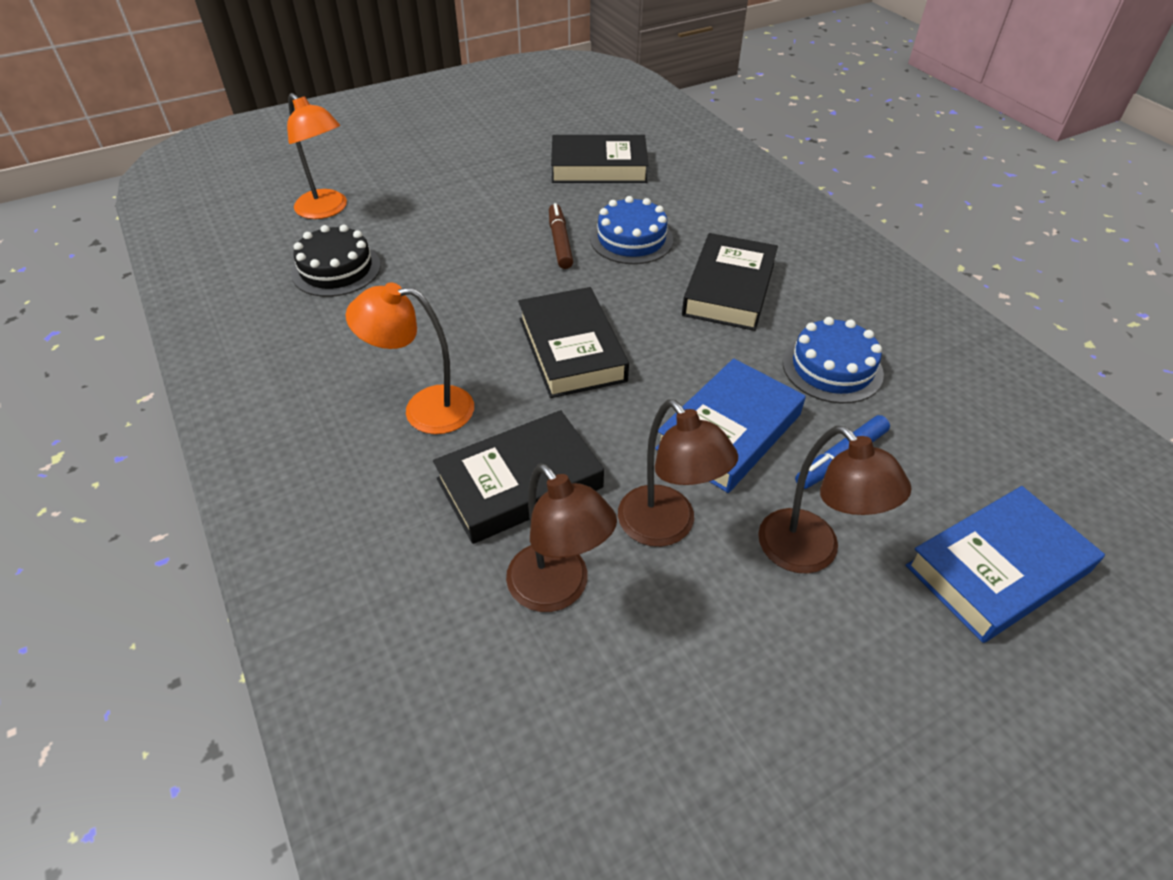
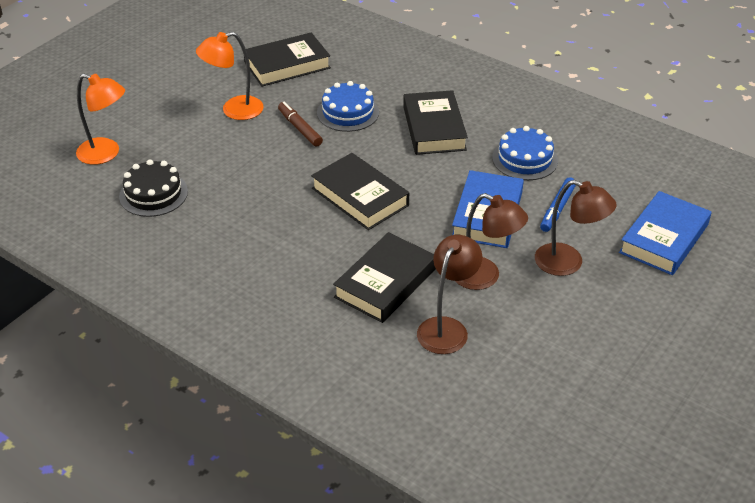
camera: 25 degrees left, 5 degrees down
orange lamp [346,282,474,434] -> orange lamp moved to [196,32,263,120]
brown lamp [506,463,617,612] -> brown lamp turned 90 degrees counterclockwise [417,235,482,354]

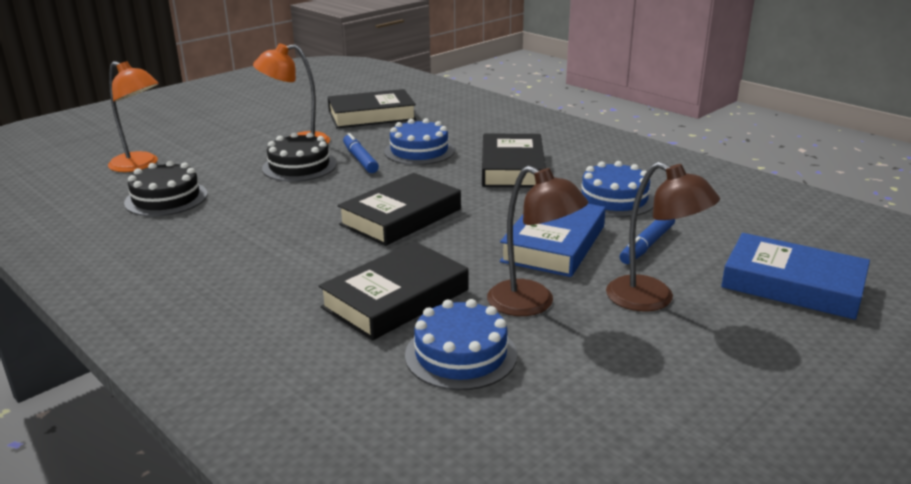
camera: 10 degrees right, 15 degrees down
brown marker [278,102,323,147] -> blue marker [343,133,379,173]
black book [311,153,409,230] -> black book turned 75 degrees clockwise [337,173,461,246]
brown lamp [417,235,482,354] -> blue cake [405,299,517,390]
blue book [619,191,712,275] -> blue book turned 75 degrees clockwise [721,233,870,320]
none -> black cake [262,132,337,182]

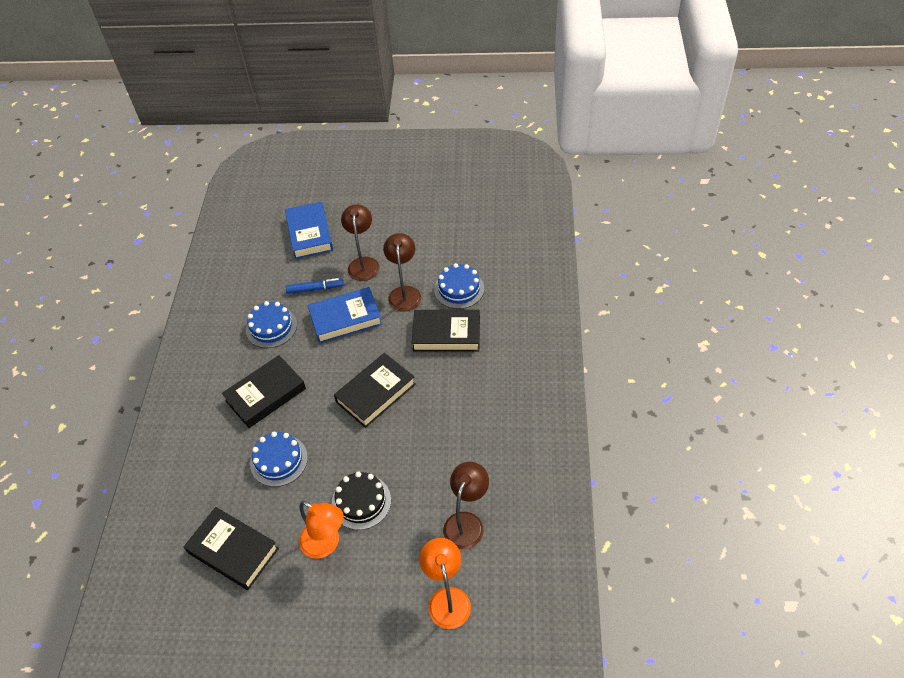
camera: 130 degrees left, 25 degrees up
black cake [124,161,207,216] -> brown lamp [443,462,489,549]
black book [337,173,461,246] -> black book turned 45 degrees counterclockwise [334,353,416,428]
blue marker [343,133,379,173] -> none

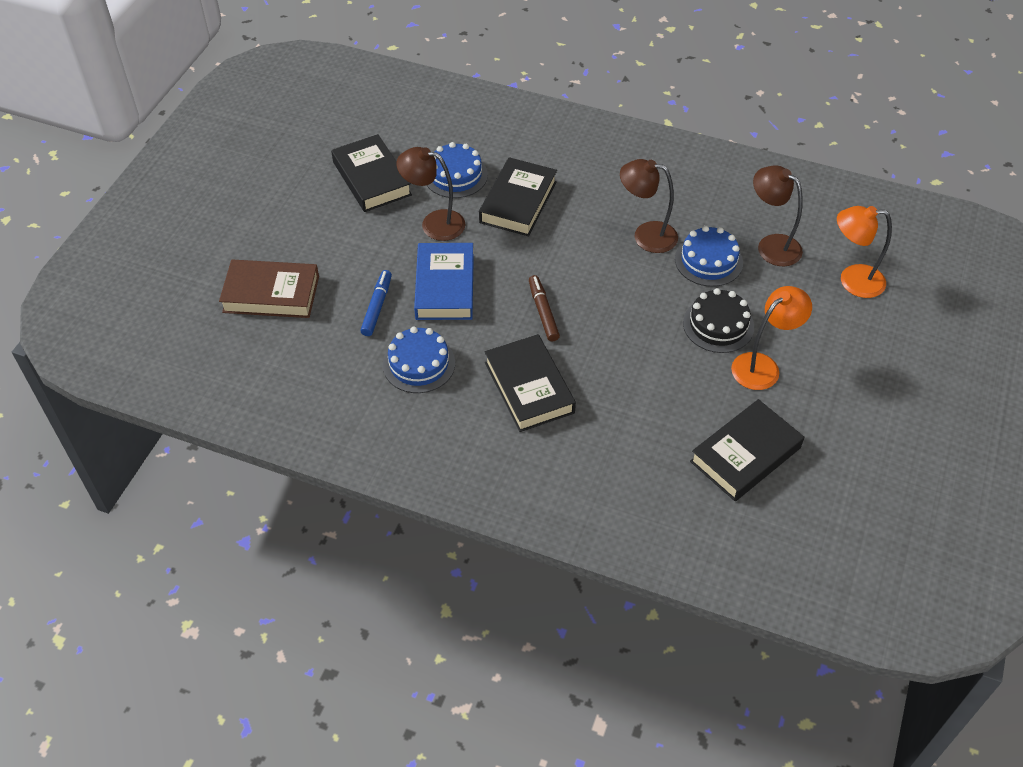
camera: 75 degrees left, 0 degrees up
blue cake [250,431,308,487] -> blue cake moved to [675,226,743,287]
blue book [285,202,333,259] -> brown book [219,260,319,318]
black book [334,353,416,428] -> black book moved to [331,134,412,212]
brown lamp [341,204,380,281] -> brown lamp moved to [620,159,678,253]
none -> brown marker [529,275,560,342]

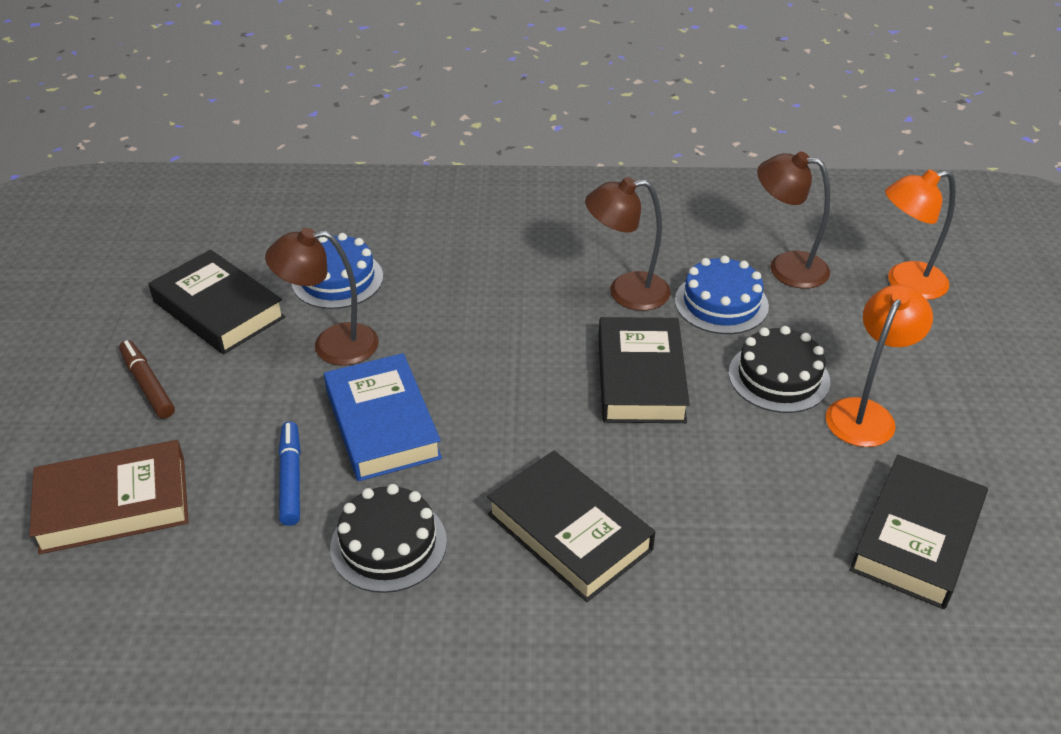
camera: 20 degrees left, 10 degrees down
blue cake [383,327,455,393] -> black cake [330,484,447,593]
black book [479,157,557,236] -> black book moved to [599,317,690,423]
brown marker [529,275,560,342] -> brown marker moved to [119,340,175,419]

